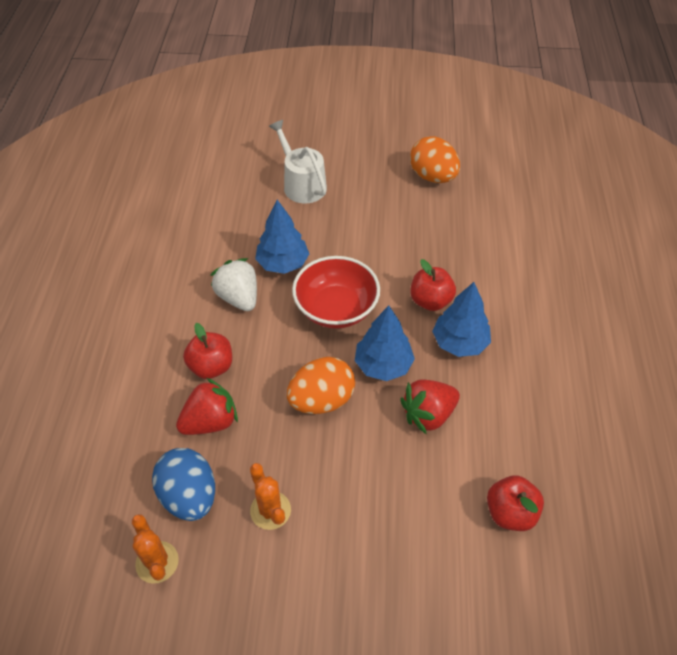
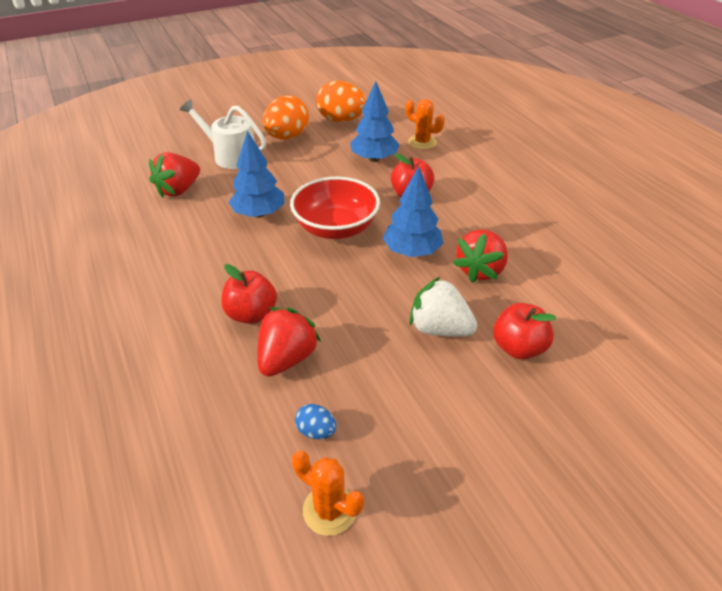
camera: 30 degrees left, 10 degrees down
blue egg [152,448,215,521] -> blue egg [295,404,336,439], size x0.47
white strawberry [211,258,257,311] -> white strawberry moved to [409,276,477,337]
orange cactus [250,463,291,530] -> orange cactus moved to [405,99,445,149]
orange egg [287,357,355,414] -> orange egg moved to [263,95,309,140]
blue tree [432,282,491,357] -> blue tree moved to [350,81,400,162]
red apple [487,475,544,531] -> red apple moved to [493,303,556,359]
none -> red strawberry [149,152,200,198]

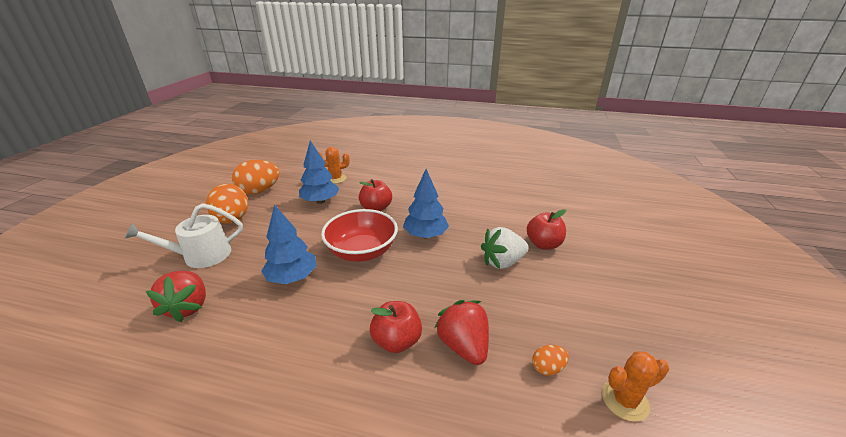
camera: 50 degrees left, 10 degrees down
blue egg [295,404,336,439] -> orange egg [532,345,569,376]
red strawberry [453,229,508,283] -> none

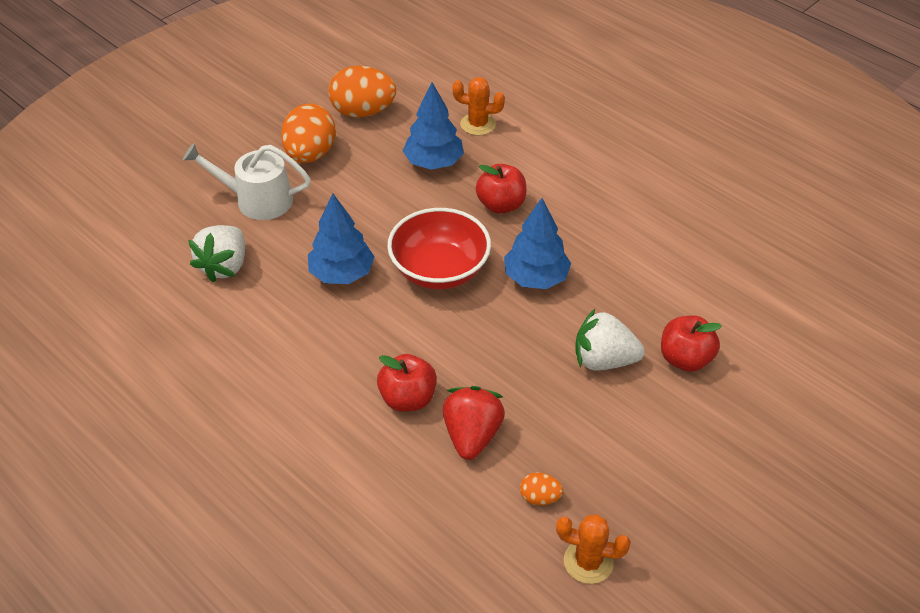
camera: 30 degrees right, 15 degrees up
red strawberry [146,271,206,322] -> white strawberry [188,225,245,283]

